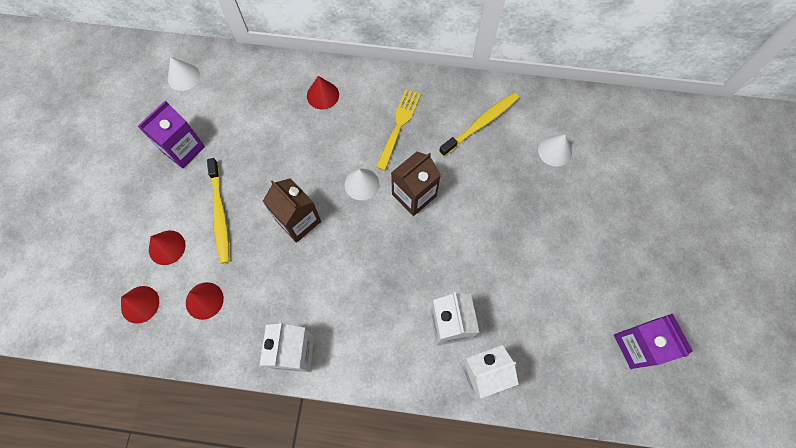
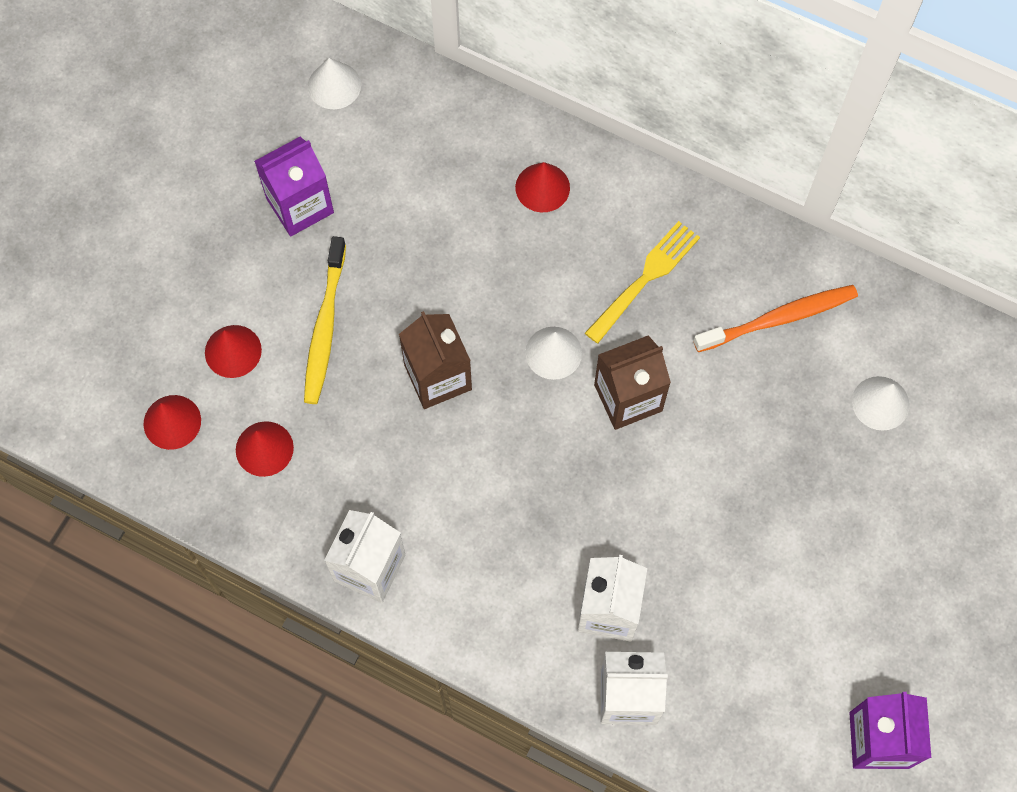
camera: 20 degrees right, 0 degrees up
yellow toothbrush [439,92,519,156] -> orange toothbrush [693,285,858,352]

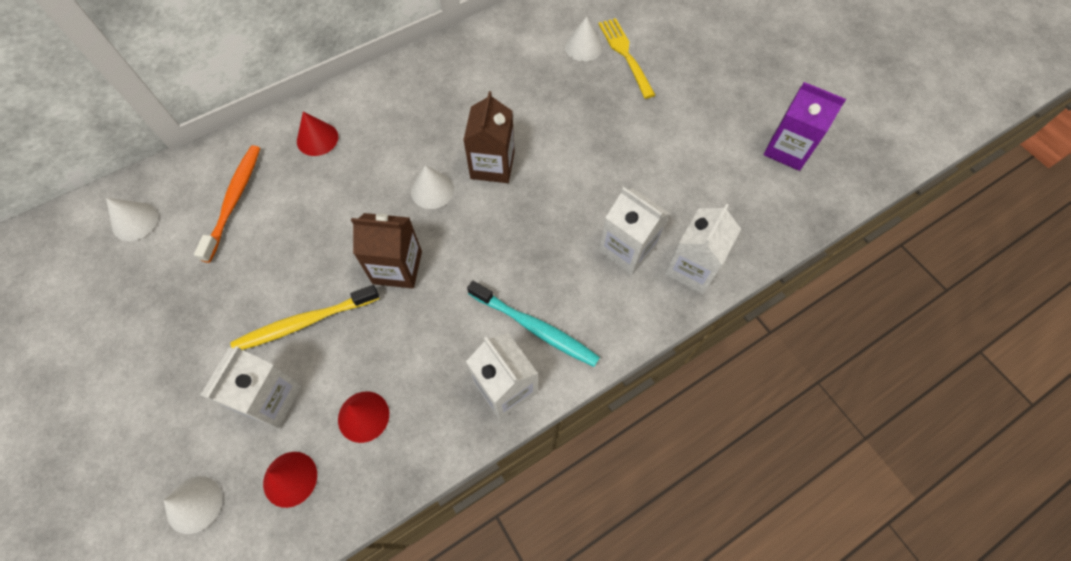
camera: 60 degrees left, 5 degrees down
red cone [205,325,262,378] -> white carton [200,346,302,429]
purple carton [254,137,334,236] -> none
yellow toothbrush [304,236,346,404] -> yellow toothbrush turned 120 degrees clockwise [231,285,379,350]
yellow fork [585,221,700,344] -> yellow fork moved to [599,18,655,99]
orange toothbrush [693,285,858,352] -> orange toothbrush moved to [194,145,260,263]
none -> white cone [164,476,222,534]
none -> turquoise toothbrush [467,281,600,367]

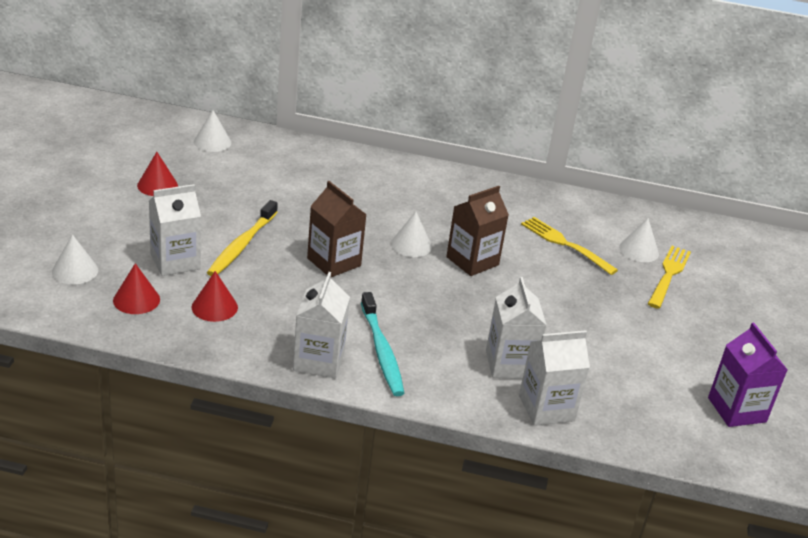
camera: 40 degrees right, 30 degrees down
orange toothbrush [194,145,260,263] -> none
yellow toothbrush [231,285,379,350] -> yellow toothbrush turned 90 degrees counterclockwise [207,200,278,276]
red cone [297,112,338,156] -> red cone moved to [137,152,178,196]
none -> yellow fork [521,217,618,275]

